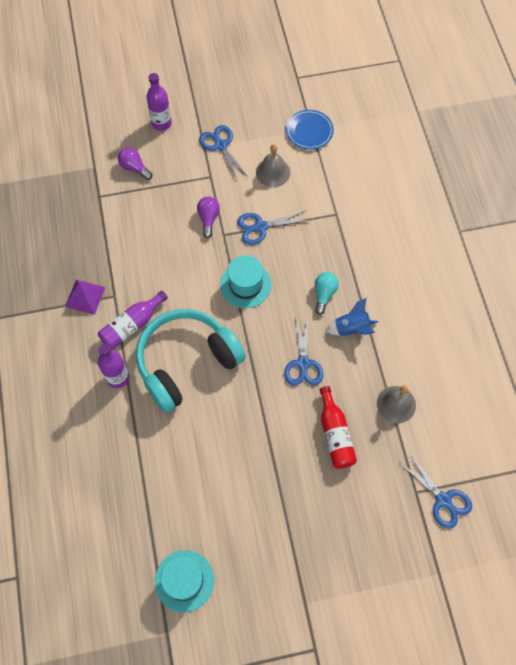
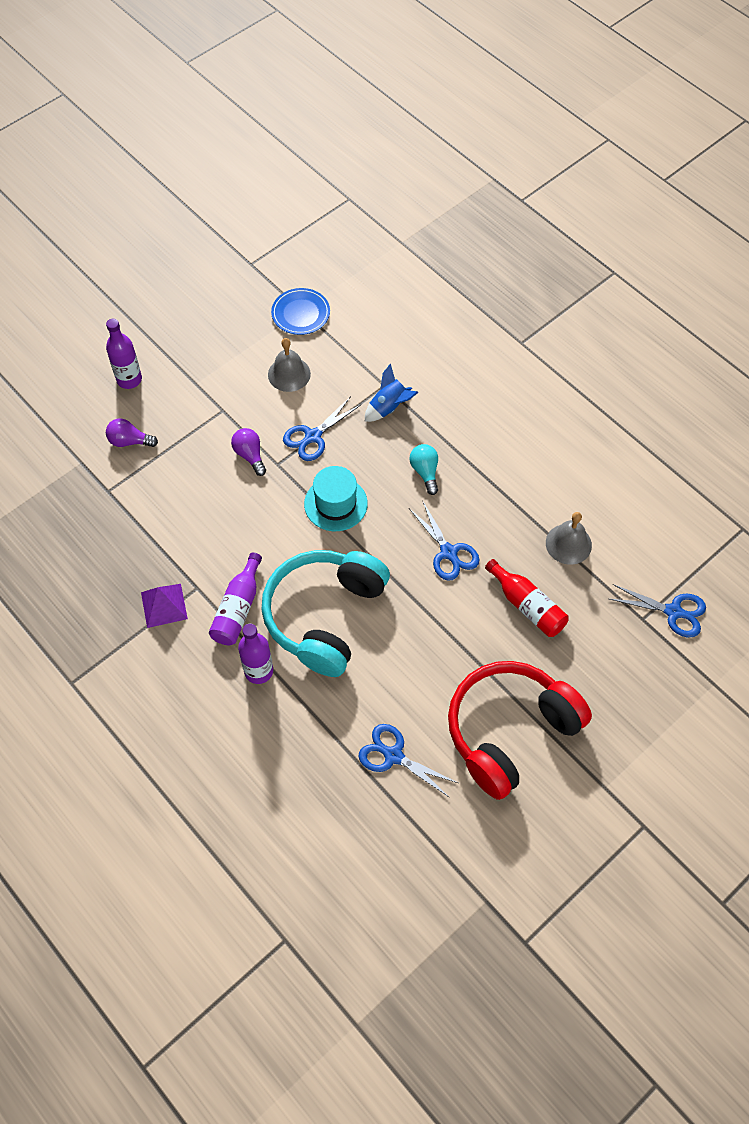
camera: 30 degrees left, 5 degrees down
turquoise hat [155,550,214,612] -> none
blue scissors [199,125,248,182] -> blue scissors moved to [358,724,458,798]
blue rocket [326,298,378,336] -> blue rocket moved to [365,363,419,422]
none -> red headphones [448,661,592,800]

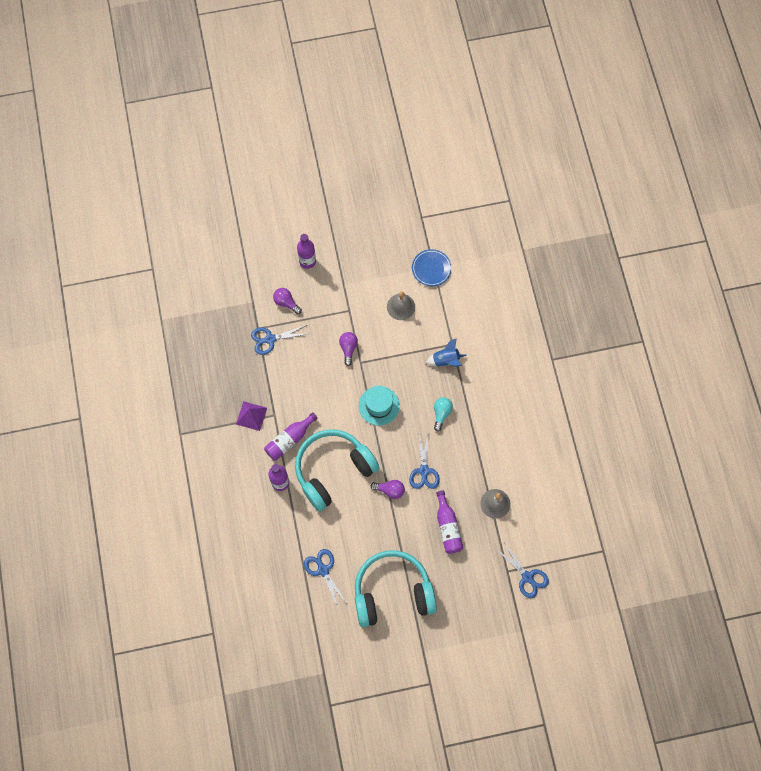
camera: 30 degrees right, 10 degrees up
blue scissors [283,396,362,461] -> blue scissors moved to [251,325,307,355]
red headphones [448,661,592,800] -> turquoise headphones [355,550,437,627]
red bottle [485,559,569,637] -> purple bottle [436,490,463,554]
none -> purple light bulb [371,480,405,499]

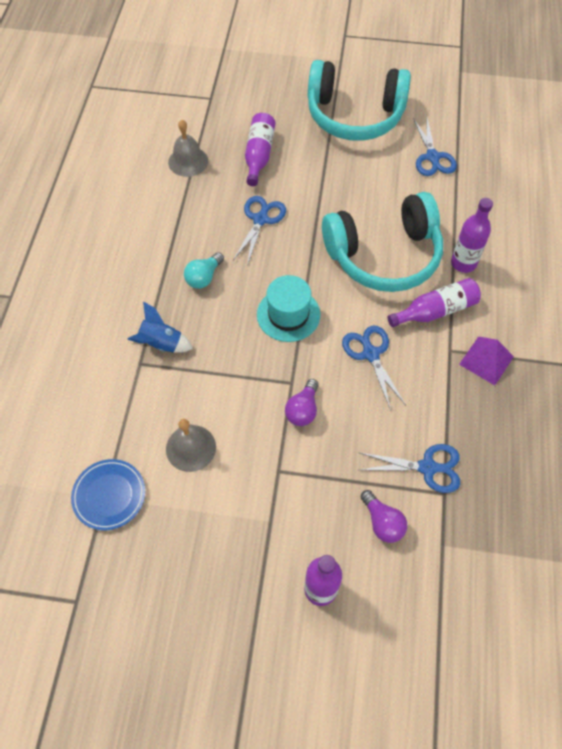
camera: 160 degrees left, 10 degrees down
purple light bulb [371,480,405,499] -> none
blue scissors [496,544,549,598] -> blue scissors moved to [342,326,406,411]

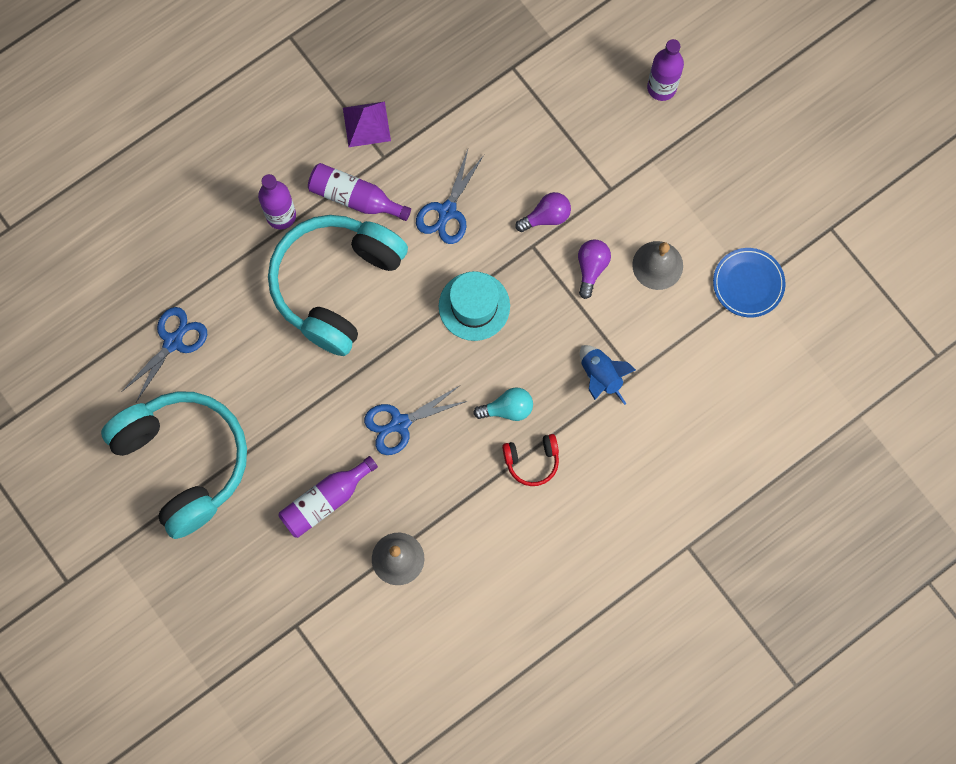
camera: 135 degrees left, 15 degrees up
turquoise headphones [322,192,443,292] -> turquoise headphones turned 90 degrees counterclockwise [268,215,408,356]
blue scissors [359,444,460,493] -> none
purple light bulb [361,490,407,543] -> purple light bulb moved to [578,239,611,299]
none -> red headphones [502,434,559,486]

